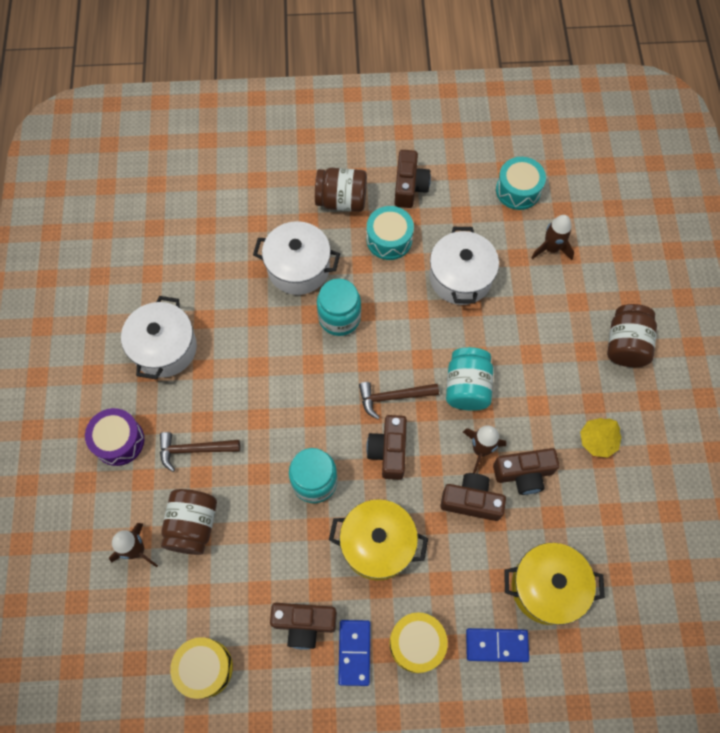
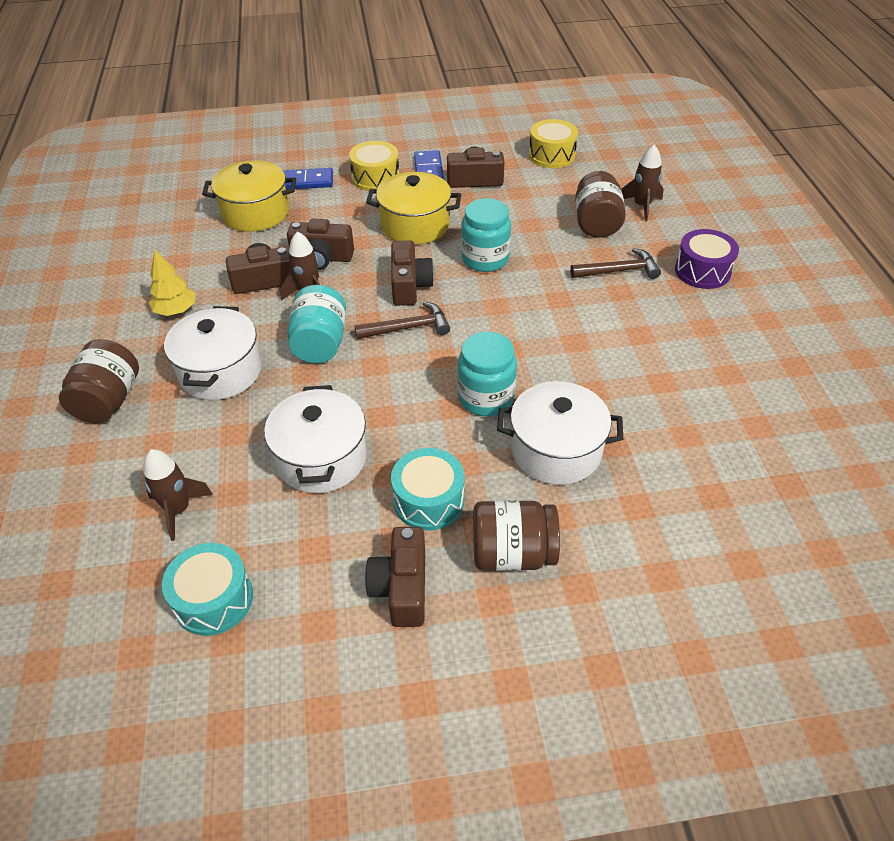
camera: 175 degrees right, 20 degrees down
white pot [121,296,197,380] -> white pot moved to [164,306,262,400]

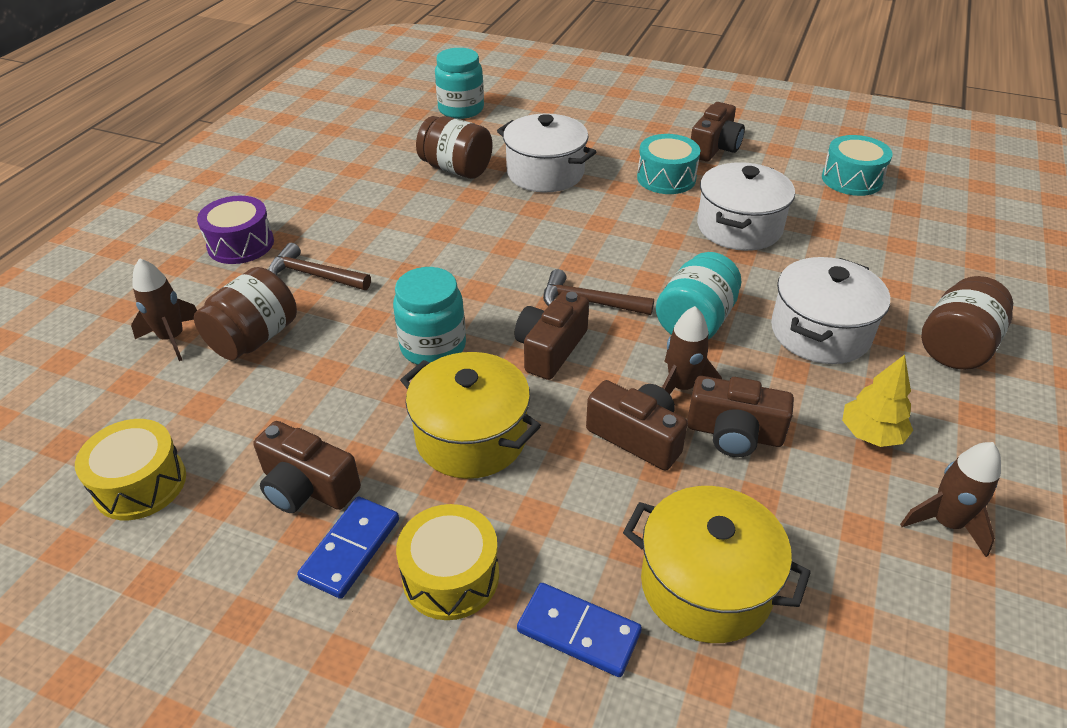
camera: 150 degrees left, 5 degrees down
brown rocket [143,449,213,541] -> brown rocket moved to [900,442,1001,557]
turquoise jar [458,332,517,416] -> turquoise jar moved to [435,48,484,119]
brown jar [473,500,560,571] -> brown jar moved to [416,116,493,179]

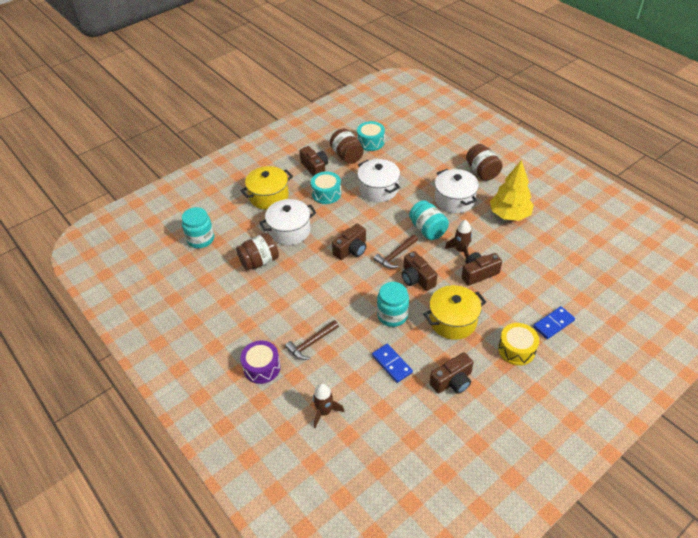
camera: 60 degrees left, 5 degrees up
yellow drum [75,419,186,520] -> none
brown jar [194,267,297,360] -> brown jar moved to [330,128,364,164]
blue domino [297,496,399,599] -> blue domino moved to [372,344,413,383]
yellow pot [623,486,811,643] -> yellow pot moved to [240,166,293,210]
brown camera [687,376,794,457] -> brown camera moved to [332,224,366,260]
yellow tree [842,355,913,447] -> yellow tree [490,160,534,221], size x1.73
brown rocket [900,442,1001,557] -> none

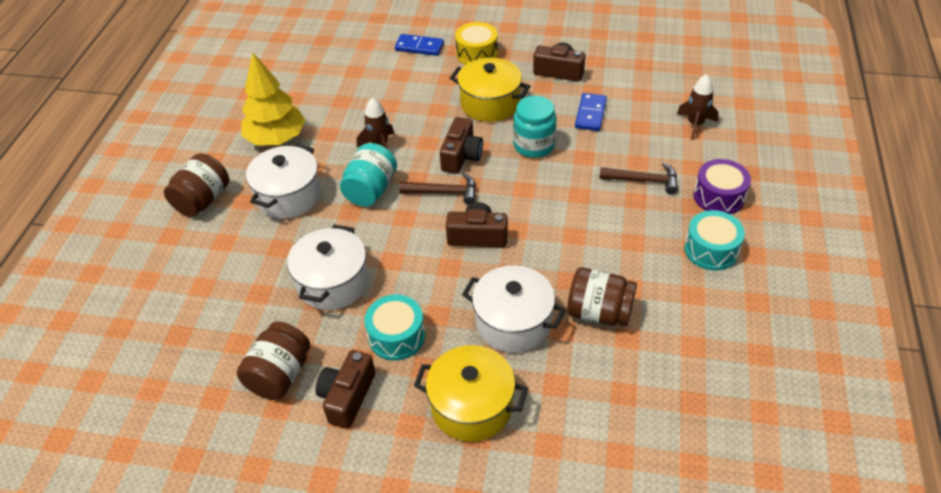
camera: 130 degrees left, 0 degrees up
turquoise jar [182,207,214,248] -> none
turquoise drum [357,121,385,151] -> turquoise drum moved to [684,210,745,271]
brown camera [461,252,502,286] -> none

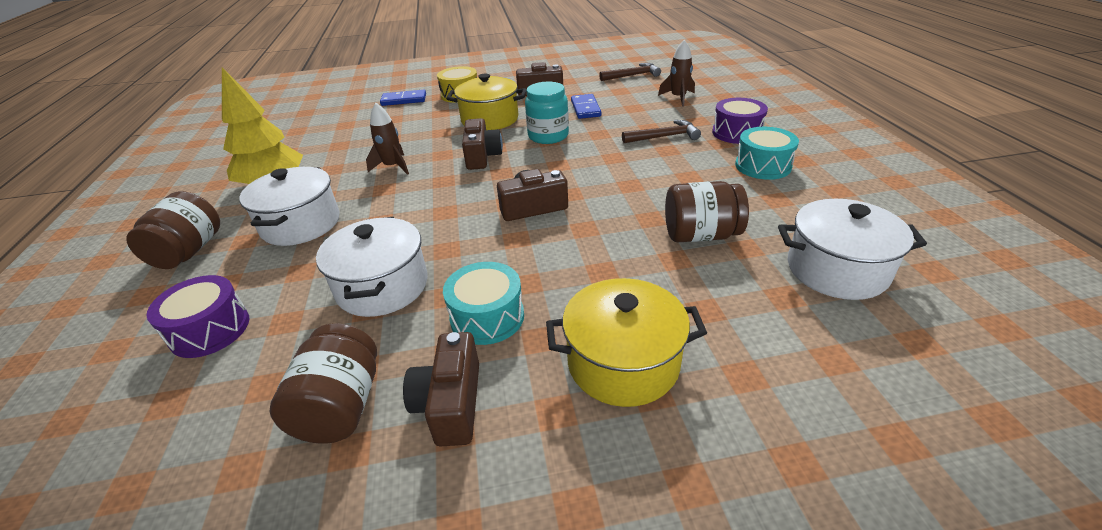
camera: 20 degrees left, 10 degrees down
turquoise jar [340,143,397,207] -> none
brown hammer [399,173,476,205] -> brown hammer moved to [599,63,661,81]
white pot [462,265,566,353] -> white pot moved to [778,199,927,300]
none -> purple drum [147,275,249,358]

